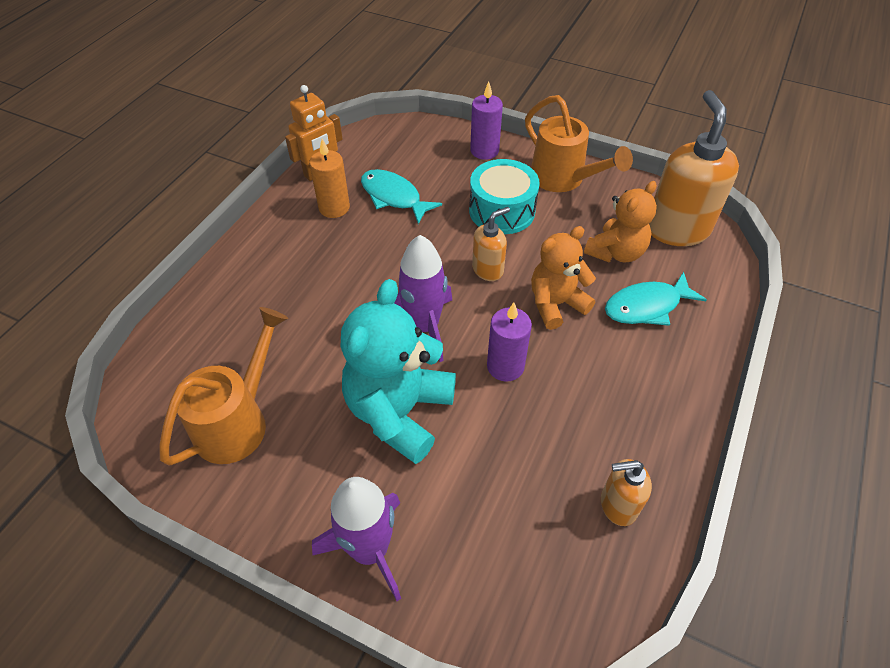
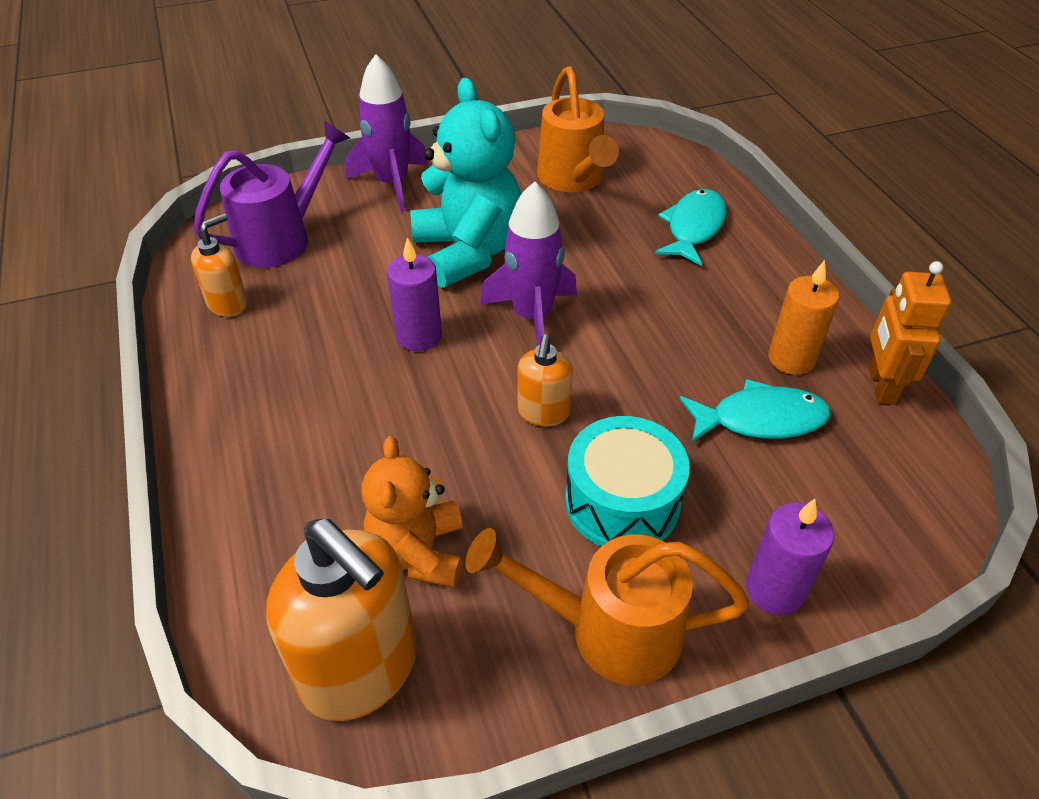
camera: 135 degrees right, 5 degrees down
orange teddy bear [531,226,596,330] -> none
turquoise fish [605,272,707,326] -> turquoise fish moved to [655,189,727,266]
none -> purple watering can [194,121,350,268]

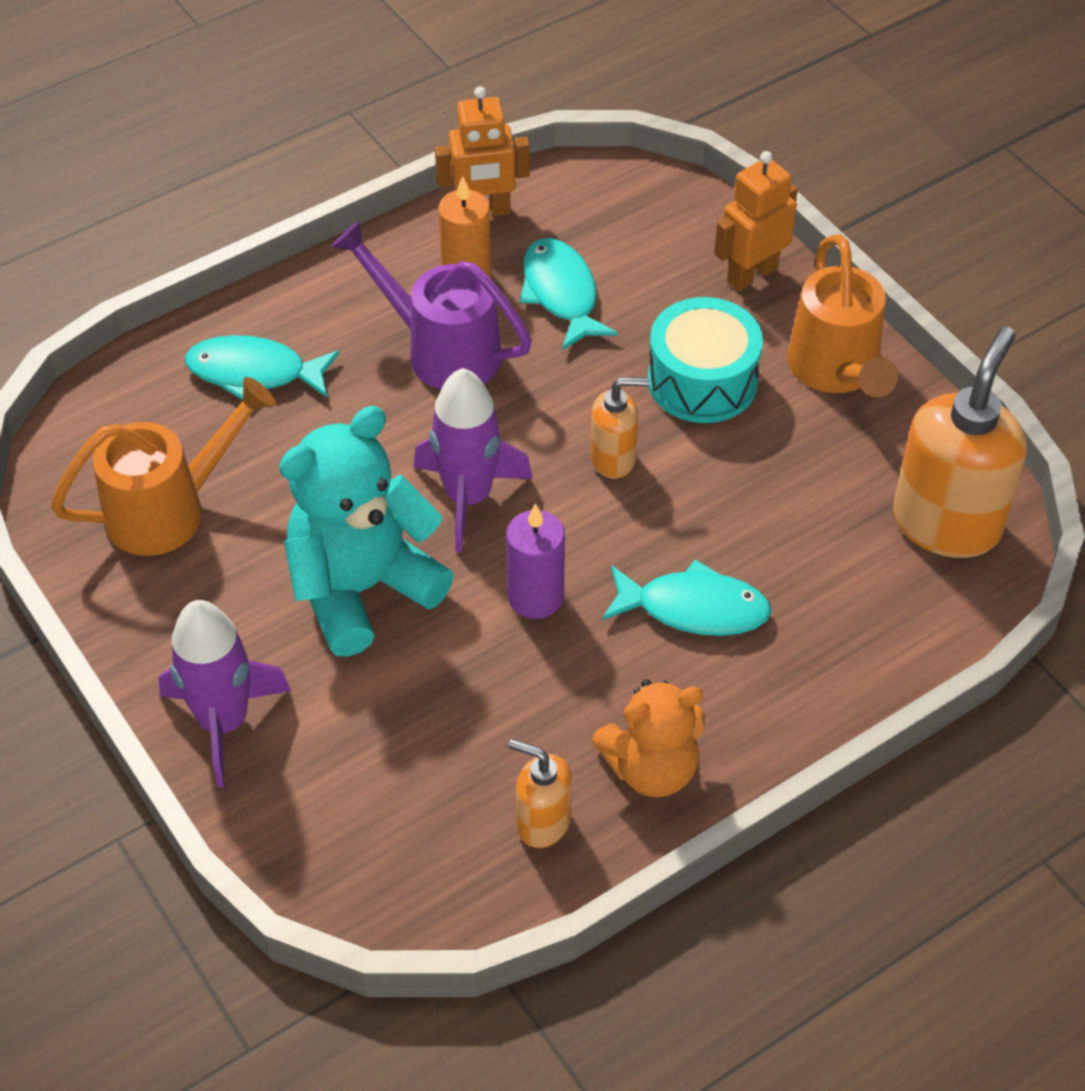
camera: 105 degrees left, 5 degrees up
purple watering can [194,121,350,268] -> purple watering can moved to [331,221,532,390]
orange teddy bear [362,436,463,587] -> orange teddy bear moved to [592,679,705,798]
purple candle [746,499,834,615] -> orange robot [714,151,798,291]
none -> turquoise fish [602,560,772,636]

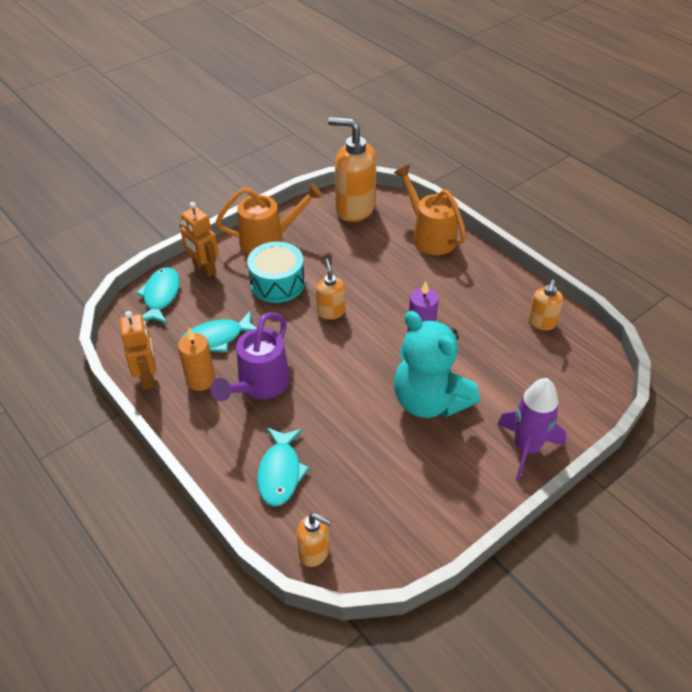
camera: 95 degrees left, 5 degrees down
orange watering can [51,377,276,556] -> orange watering can moved to [394,165,467,255]
purple rocket [413,368,533,553] -> none
orange teddy bear [592,679,705,798] -> none
turquoise fish [602,560,772,636] -> turquoise fish moved to [136,267,180,323]
none -> orange soap dispenser [297,513,332,567]

